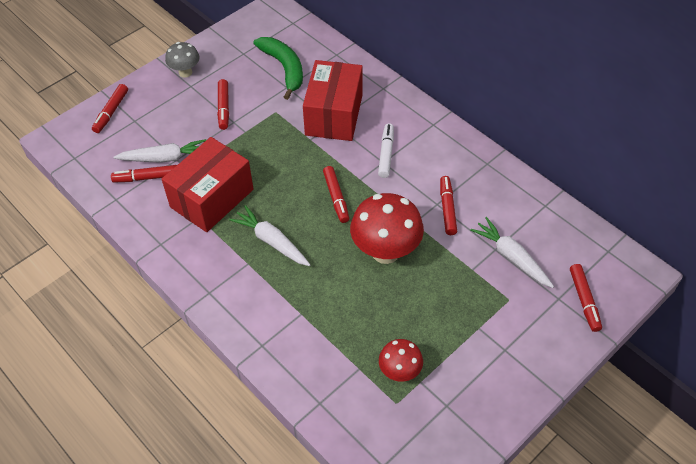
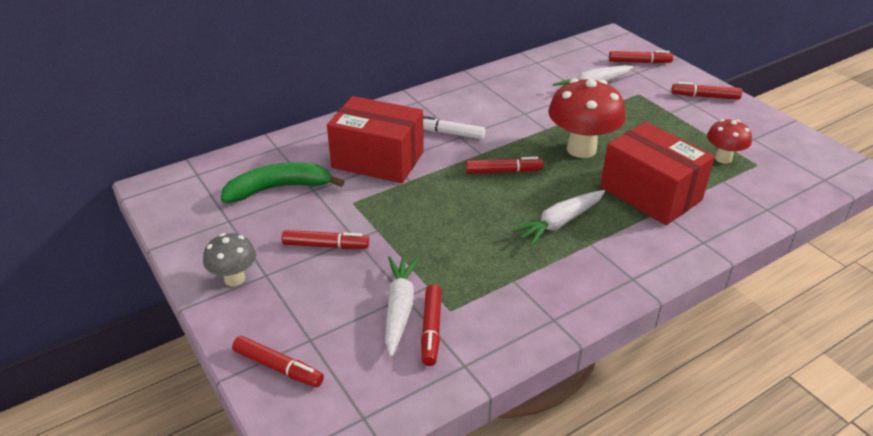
camera: 80 degrees left, 15 degrees down
red box [162,137,253,232] -> red box moved to [600,122,715,225]
red marker [440,176,457,235] -> red marker moved to [671,82,742,100]

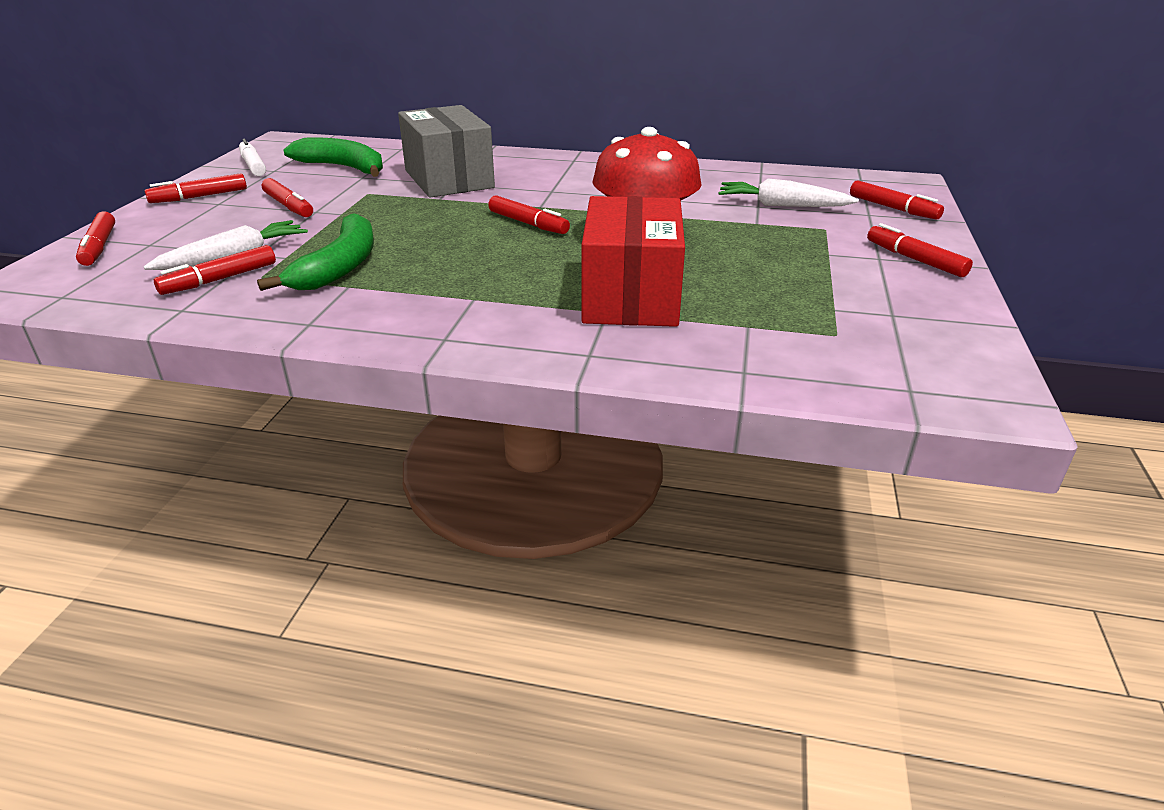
camera: 45 degrees right, 5 degrees down
grey mushroom [203,233,256,286] -> red marker [145,173,247,203]
red box [327,96,424,183] -> grey box [398,105,495,198]
white marker [423,116,485,139] -> white marker moved to [239,139,266,176]
white carrot [511,190,605,246] -> none
red mushroom [707,119,752,164] -> none
none -> green banana [257,213,374,291]

